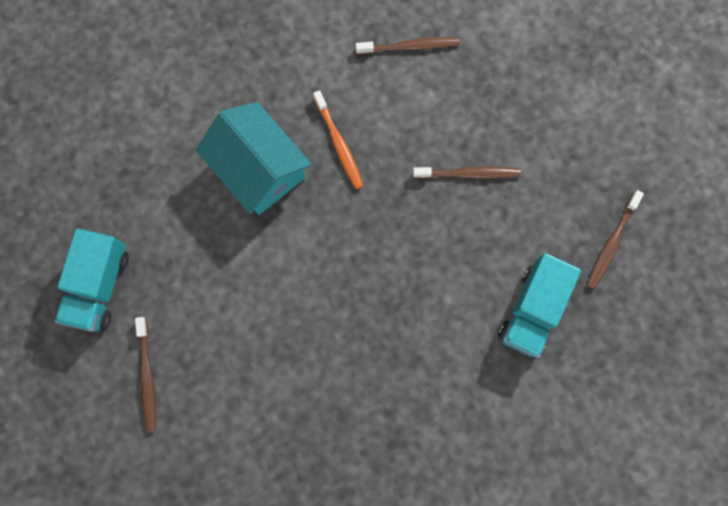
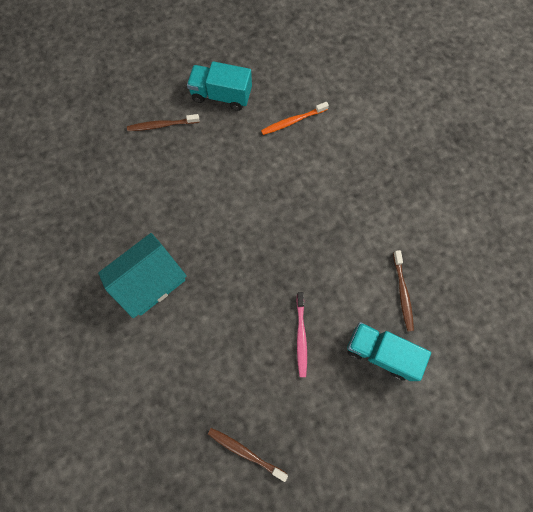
camera: 90 degrees right, 5 degrees down
turquoise house [196,102,312,215] -> turquoise house moved to [98,233,187,318]
orange toothbrush [313,90,363,189] -> orange toothbrush moved to [261,102,329,135]
brown toothbrush [413,166,521,179] -> pink toothbrush [296,292,307,377]
turquoise truck [498,253,581,358] -> turquoise truck moved to [347,322,431,381]

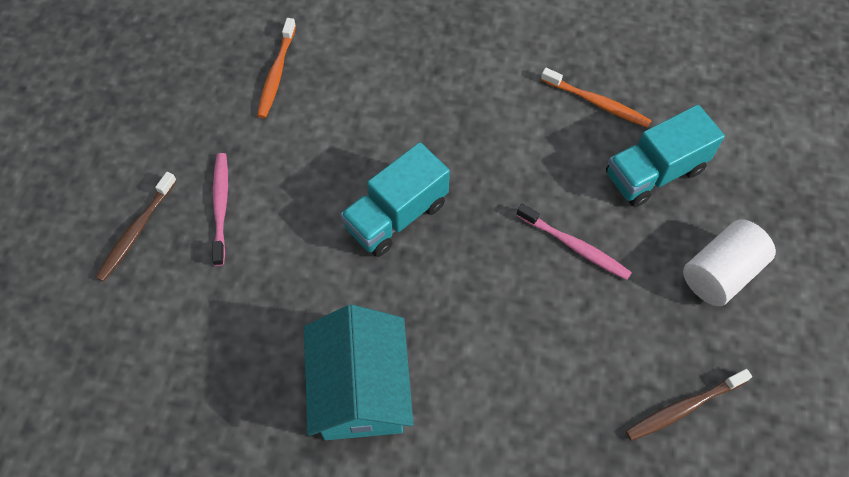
camera: 55 degrees left, 10 degrees down
turquoise truck [187,61,252,111] -> turquoise truck moved to [340,142,450,257]
brown toothbrush [393,250,414,331] -> orange toothbrush [541,68,652,128]
none -> pink toothbrush [212,153,228,266]
none -> white cylinder [683,219,776,306]

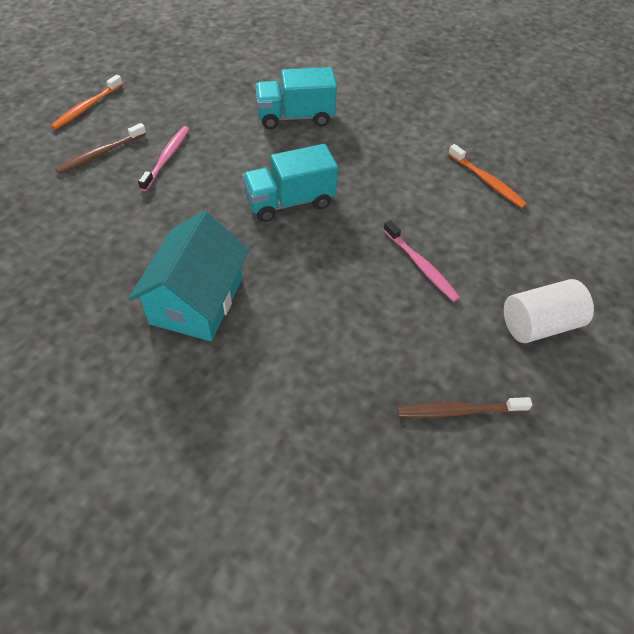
camera: 20 degrees right, 10 degrees down
orange toothbrush [257,18,296,118] -> orange toothbrush moved to [51,75,123,130]
turquoise truck [606,105,725,207] -> turquoise truck moved to [255,67,337,129]

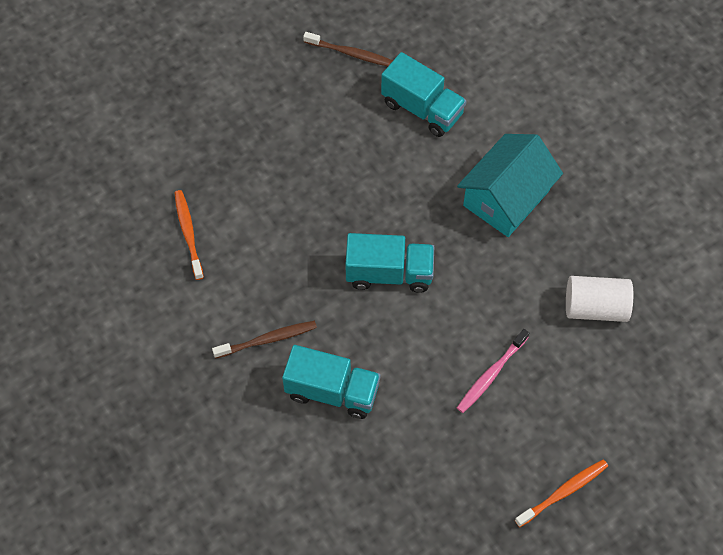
camera: 155 degrees left, 10 degrees up
brown toothbrush [55,123,146,174] -> brown toothbrush moved to [212,321,317,359]
pink toothbrush [383,220,460,302] -> none
white cylinder [504,279,594,343] -> white cylinder moved to [566,276,633,322]
none -> turquoise truck [381,52,466,137]

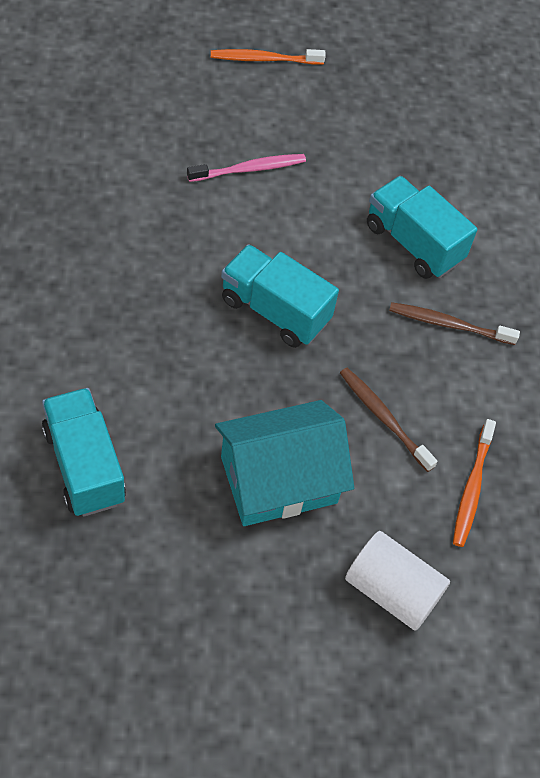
camera: 155 degrees left, 5 degrees down
brown toothbrush [303,32,393,66] -> brown toothbrush moved to [340,368,438,472]
turquoise house [457,134,563,237] -> turquoise house moved to [215,400,354,526]
white cylinder [566,276,633,322] -> white cylinder moved to [345,531,450,631]

